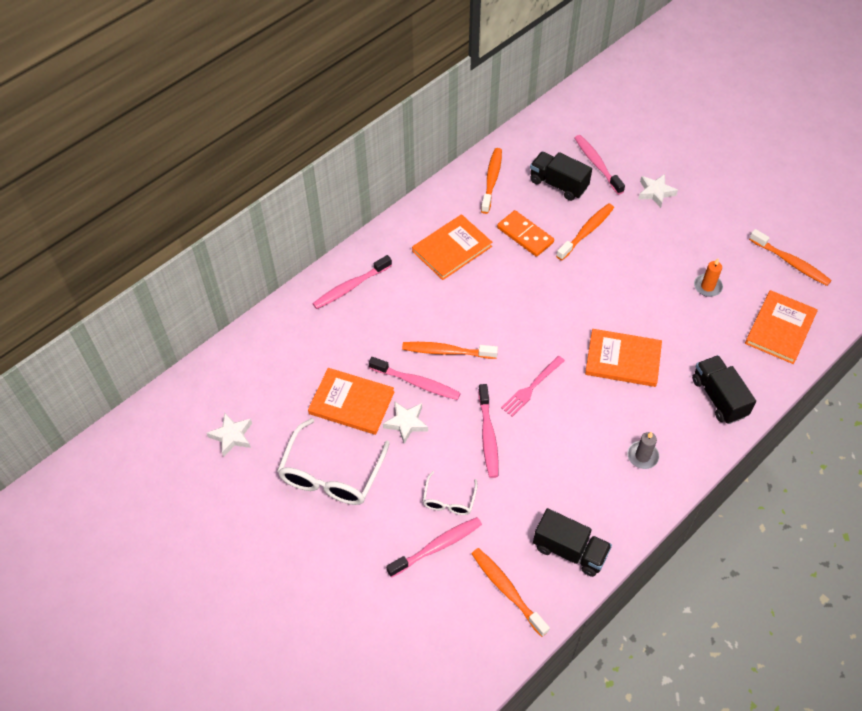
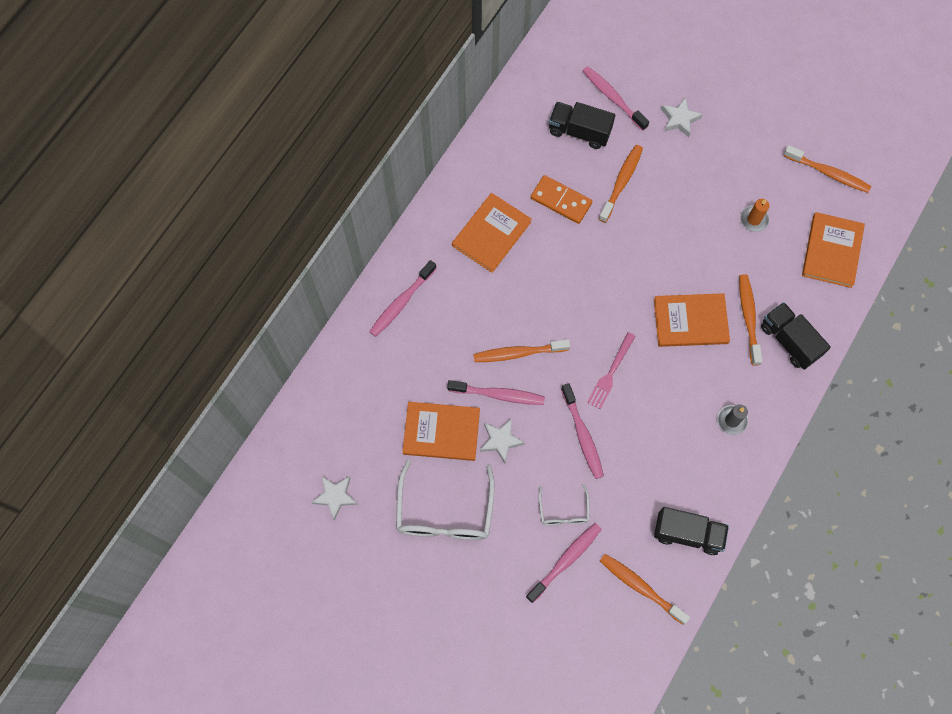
camera: 15 degrees left, 15 degrees up
orange toothbrush [481,148,502,214] -> orange toothbrush moved to [739,274,763,366]

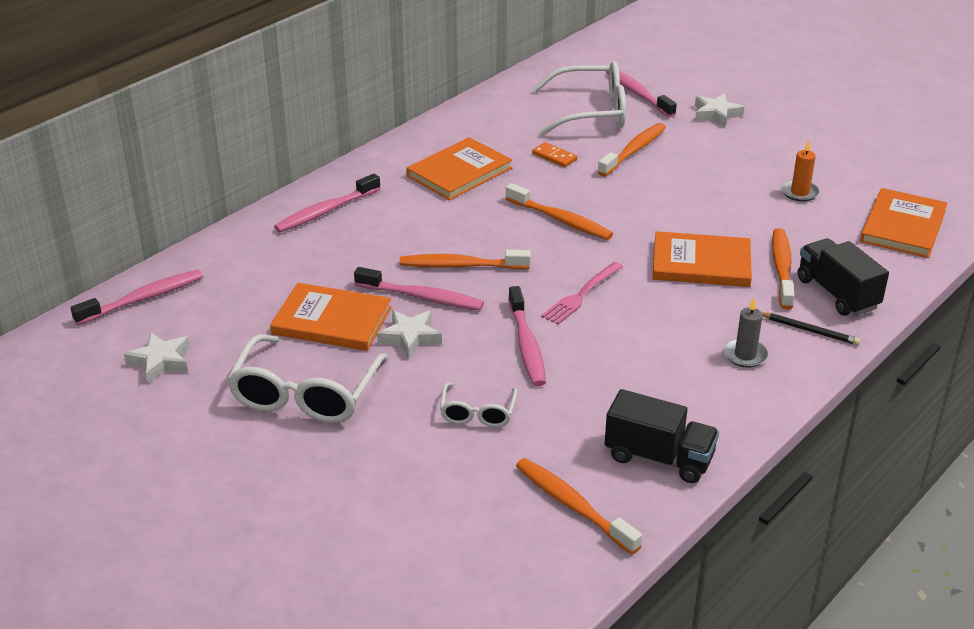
camera: 10 degrees right, 35 degrees down
pink toothbrush [526,523,602,603] -> pink toothbrush moved to [71,270,203,325]
orange domino [531,175,593,224] -> orange domino [532,142,577,167], size x0.59
black truck [549,102,615,149] -> white glasses [533,61,626,136]
orange toothbrush [783,145,871,193] -> orange toothbrush moved to [505,183,613,240]
none -> black pencil [762,312,860,345]

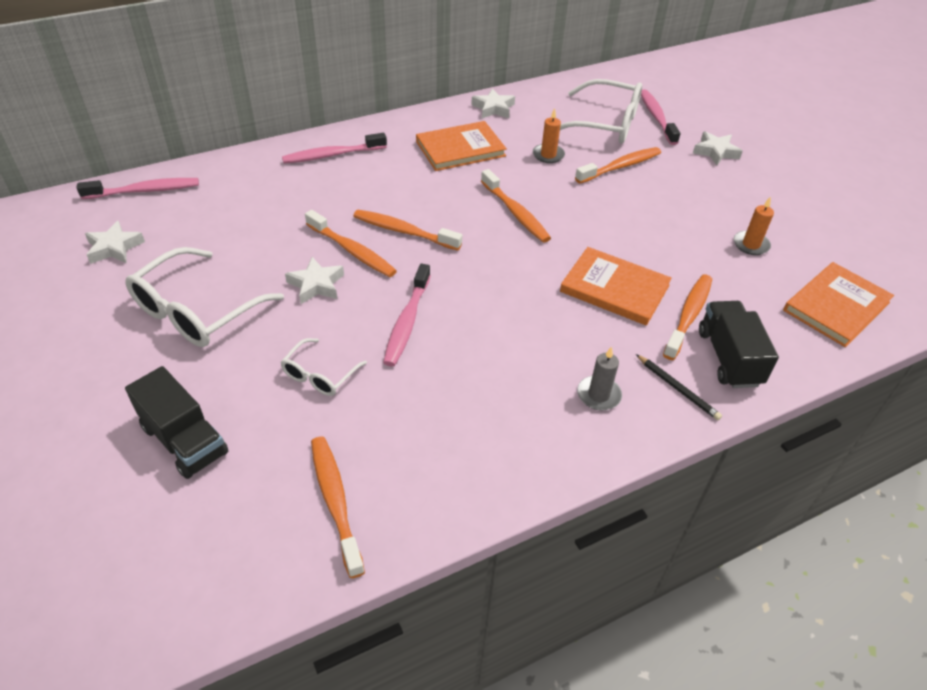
camera: 20 degrees right, 10 degrees up
orange book [270,283,392,351] -> none
pink toothbrush [354,267,484,310] -> orange toothbrush [305,210,397,277]
orange domino [532,142,577,167] -> orange candle [533,108,565,163]
pink fork [541,262,623,325] -> none
black truck [605,389,719,483] -> black truck moved to [125,366,228,479]
none -> white star [471,88,515,118]

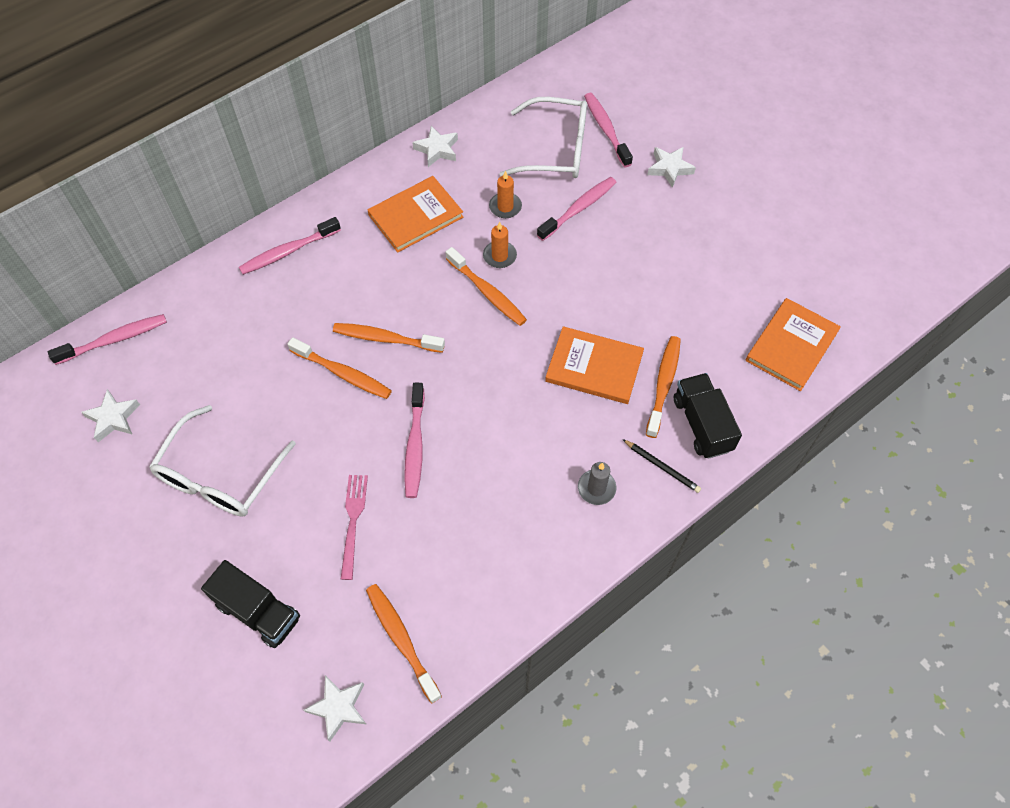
camera: 10 degrees left, 15 degrees up
white glasses [280,338,367,396] -> pink fork [341,475,368,580]
white star [285,257,344,304] -> white star moved to [304,675,366,742]
orange toothbrush [575,147,661,184] -> pink toothbrush [537,177,617,241]
orange candle [734,197,774,255] -> orange candle moved to [483,222,517,268]

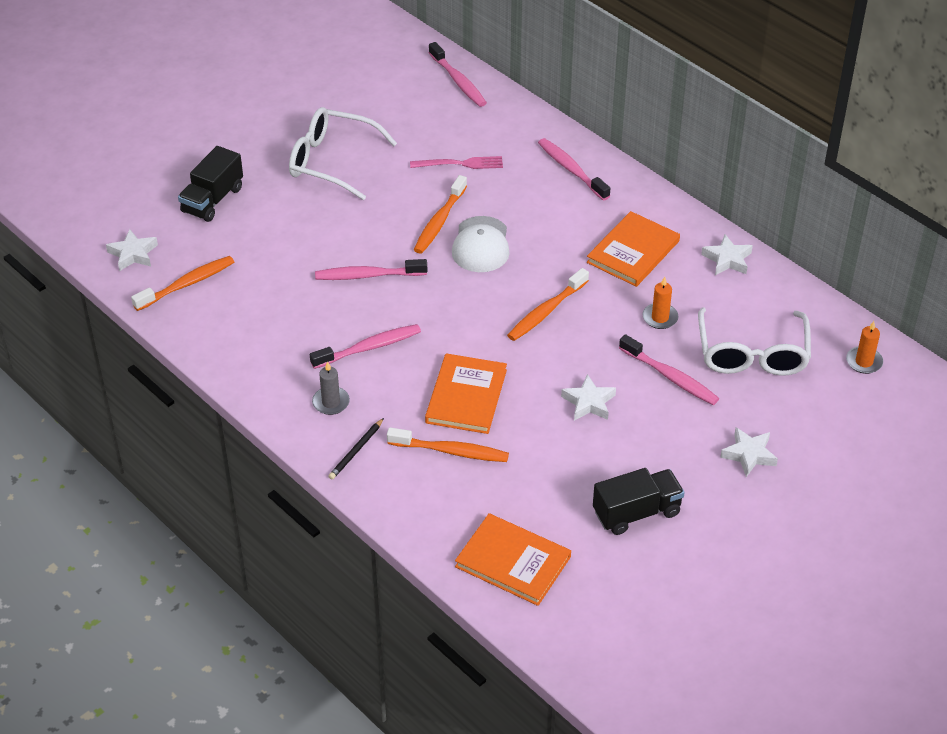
camera: 85 degrees right, 15 degrees down
white star [81,389,140,442] -> white star moved to [561,374,616,421]
orange toothbrush [333,323,445,353] -> white cap [452,216,510,272]
pink fork [341,475,368,580] -> pink fork moved to [410,156,503,169]
orange book [368,176,463,253] -> orange book turned 75 degrees clockwise [587,211,680,287]
orange candle [483,222,517,268] -> orange candle moved to [846,321,883,374]
pink toothbrush [584,93,633,167] -> pink toothbrush moved to [310,324,421,369]
black truck [674,373,742,459] -> black truck moved to [593,468,685,535]

